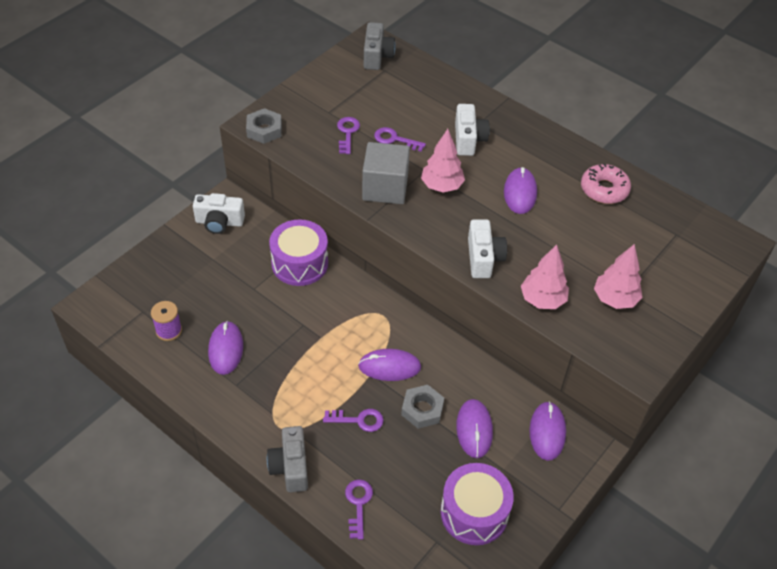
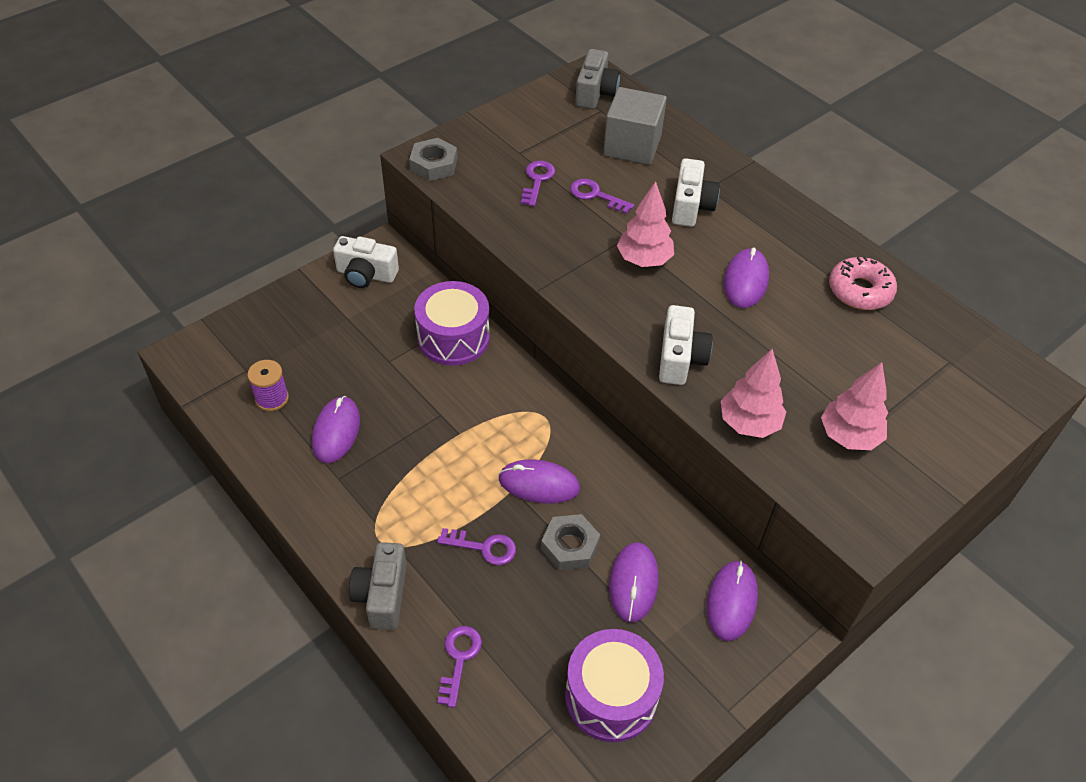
camera: 10 degrees right, 0 degrees up
grey cube [362,142,410,204] -> grey cube moved to [603,87,667,165]

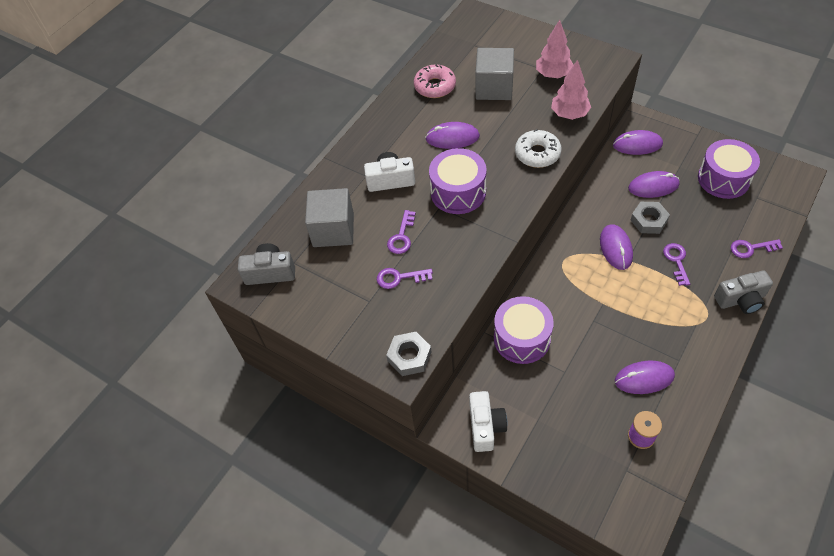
camera: 100 degrees left, 5 degrees up
pink tree [617,181,674,267] -> purple drum [429,148,487,214]
white camera [659,305,713,385] -> white donut [515,129,562,168]
none -> grey cube [475,48,514,100]

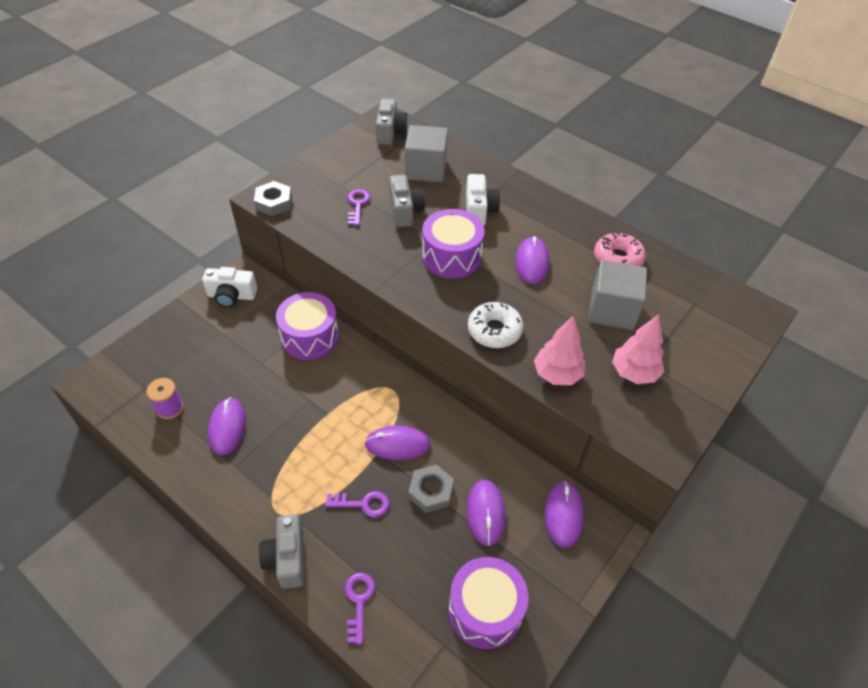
camera: 90 degrees right, 5 degrees down
purple key [387,210,416,254] -> grey camera [389,175,425,227]

